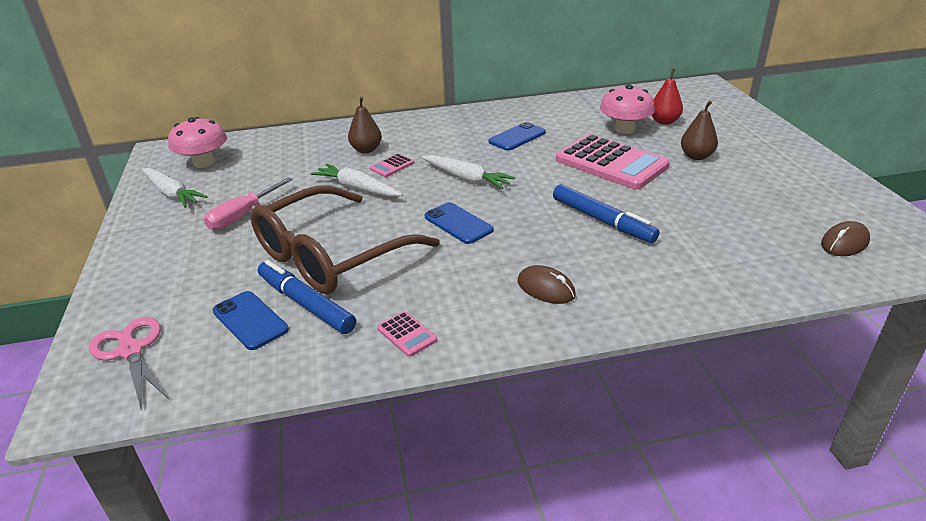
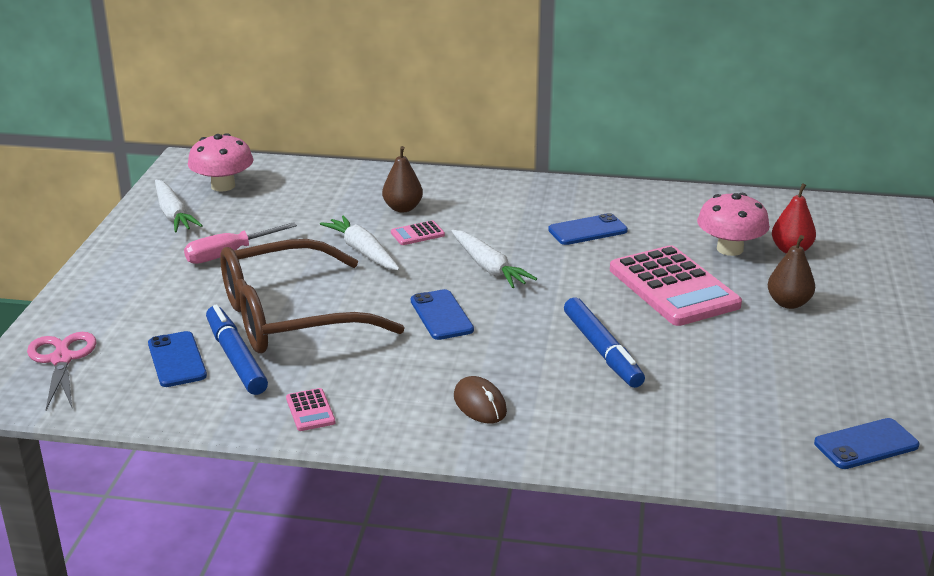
camera: 20 degrees right, 5 degrees down
brown mouse [821,221,870,256] -> blue phone [814,418,919,469]

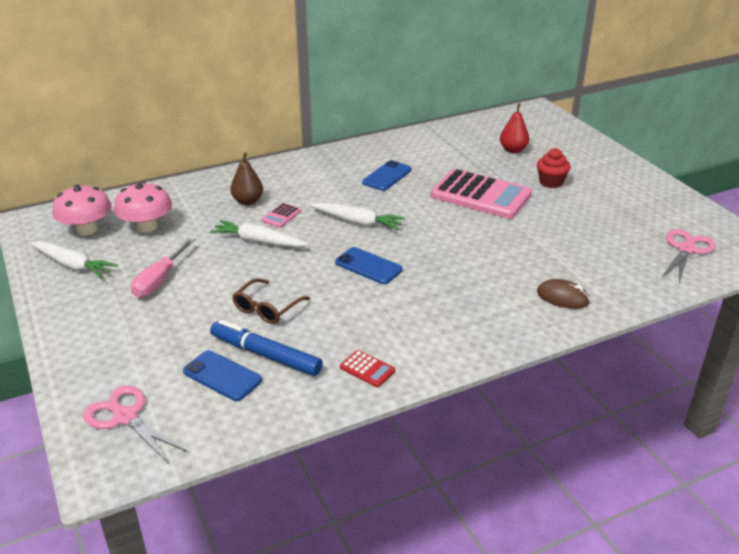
camera: 35 degrees left, 5 degrees up
brown glasses [220,239,405,354] -> brown glasses [232,278,310,324], size x0.45
pink calculator [286,388,336,431] -> red calculator [340,350,395,387]
brown mouse [454,376,507,424] -> brown mouse moved to [537,279,590,309]
blue marker [564,298,645,388] -> none
pink mushroom [697,193,770,256] -> pink mushroom moved to [114,181,172,233]
brown pear [768,235,815,309] -> red cupcake [537,148,571,188]
blue phone [814,418,919,469] -> pink scissors [661,229,716,283]

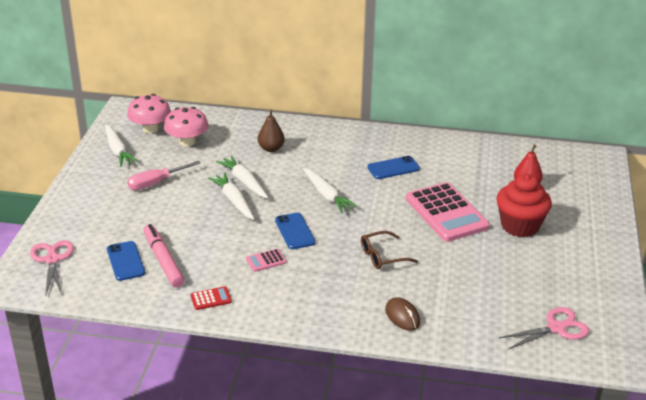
camera: 35 degrees right, 0 degrees up
blue marker [210,320,323,376] -> pink marker [143,224,184,287]
brown glasses [232,278,310,324] -> brown glasses moved to [361,231,418,269]
pink calculator [261,203,301,228] -> pink calculator moved to [246,249,286,272]
red calculator [340,350,395,387] -> red calculator turned 90 degrees counterclockwise [191,286,232,310]
red cupcake [537,148,571,188] -> red cupcake [496,174,552,237], size x1.70
none -> white carrot [208,173,255,220]

